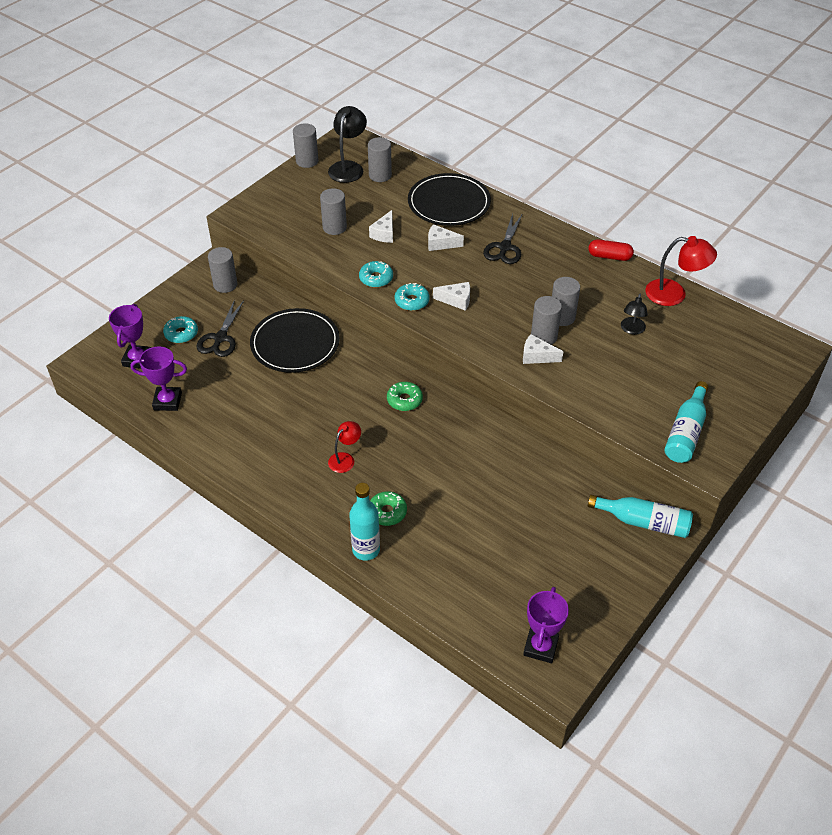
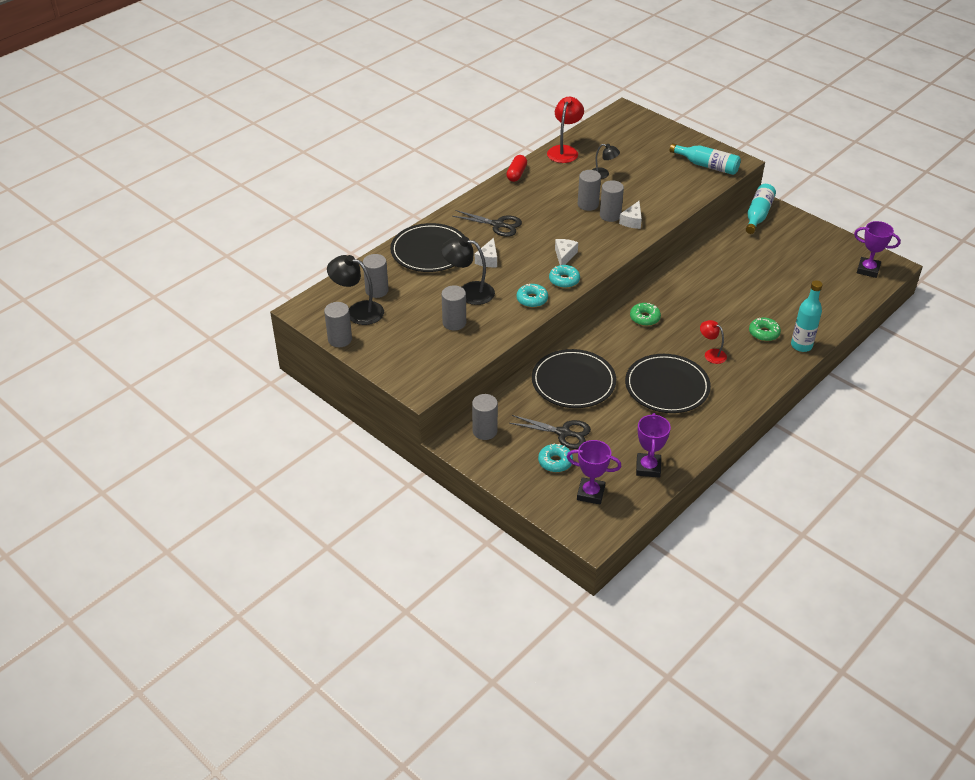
camera: 85 degrees left, 5 degrees down
white cheese [369,210,393,243] -> black lamp [441,236,495,305]
none -> black plate [625,354,711,413]

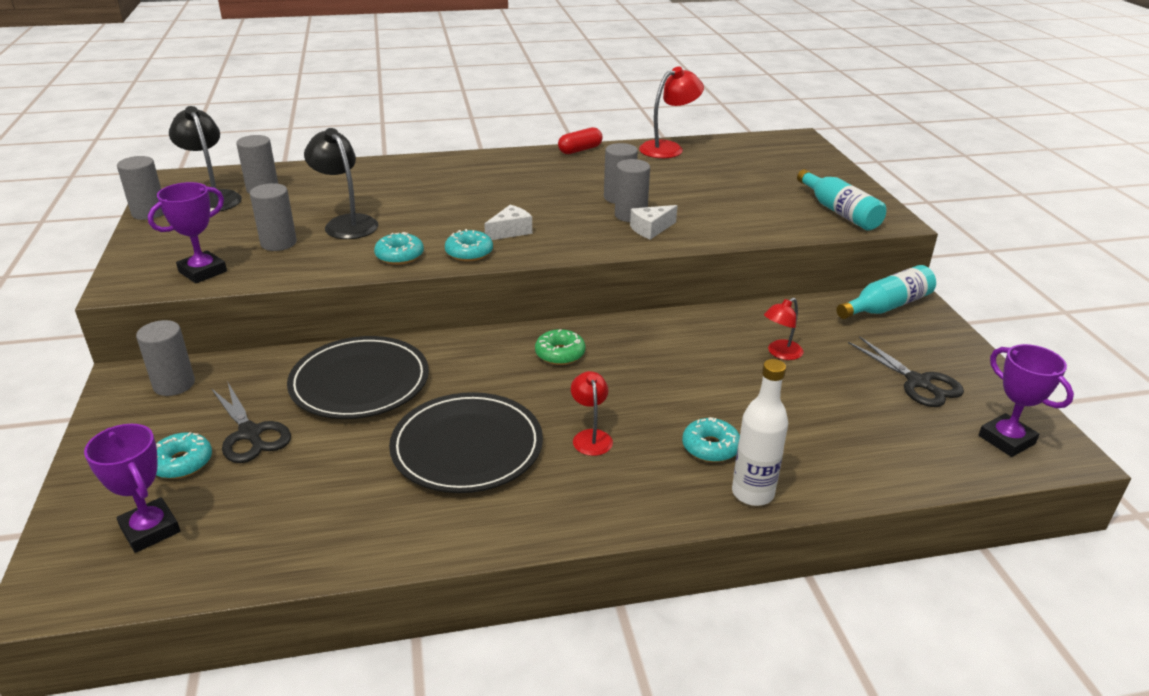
camera: 35 degrees right, 10 degrees down
black plate [390,223,465,272] -> none
black scissors [452,210,522,237] -> black scissors moved to [848,336,964,407]
white cheese [475,238,497,267] -> none
black lamp [592,144,620,179] -> none
purple trophy [636,413,671,478] -> purple trophy moved to [148,182,227,283]
green donut [749,318,781,341] -> turquoise donut [682,417,740,462]
turquoise bottle [791,280,823,352] -> white bottle [732,359,788,506]
none -> red lamp [764,298,803,360]

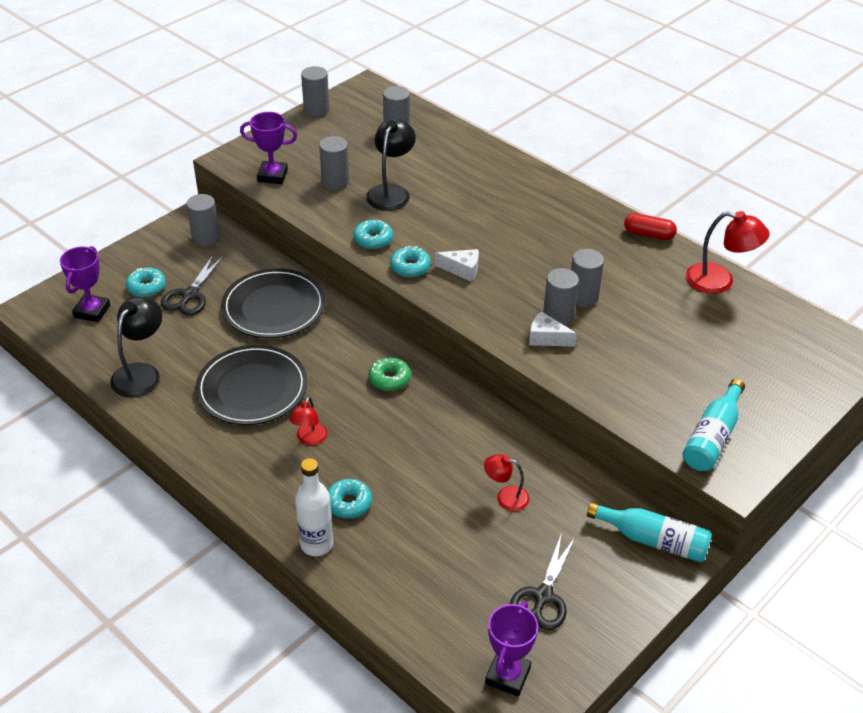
camera: 55 degrees right, 10 degrees up
black lamp [169,106,242,212] -> black lamp moved to [110,297,162,398]
red lamp [571,371,613,456] -> red lamp turned 150 degrees clockwise [289,397,328,445]

